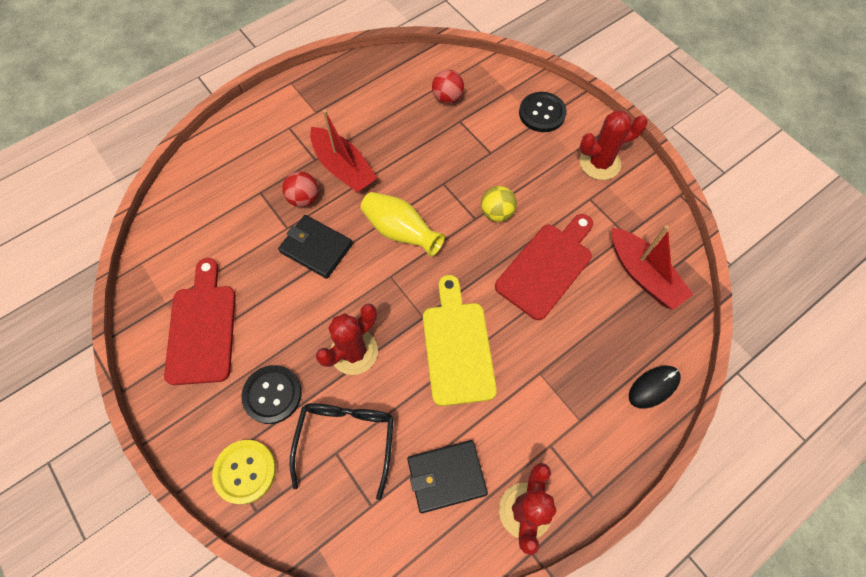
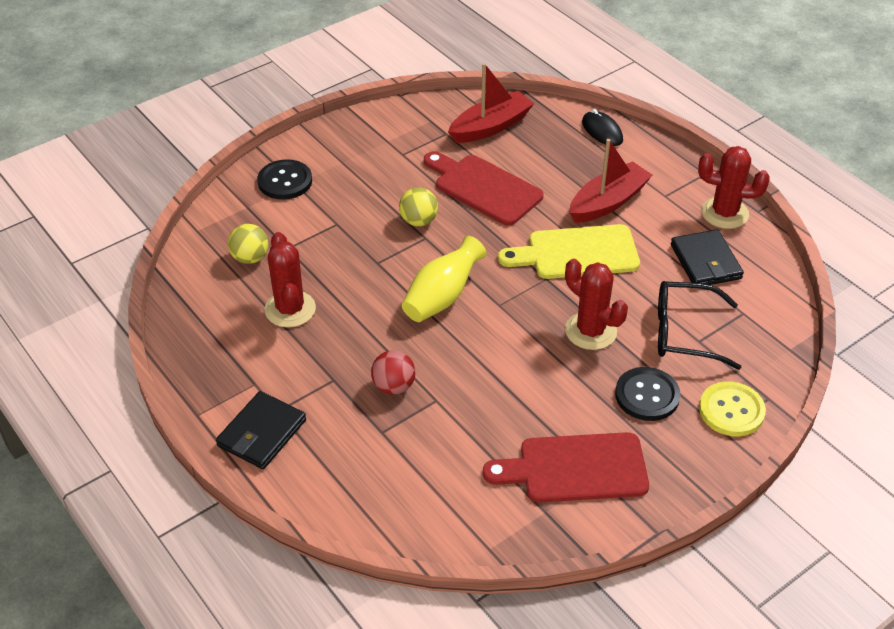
camera: 90 degrees left, 20 degrees down
black wallet [278,215,353,279] -> black wallet moved to [216,391,306,469]
red boat [310,110,377,193] -> red boat moved to [569,139,652,223]
red ball [432,70,464,104] -> yellow ball [228,224,269,264]
red cactus [580,110,648,180] -> red cactus moved to [265,232,316,328]

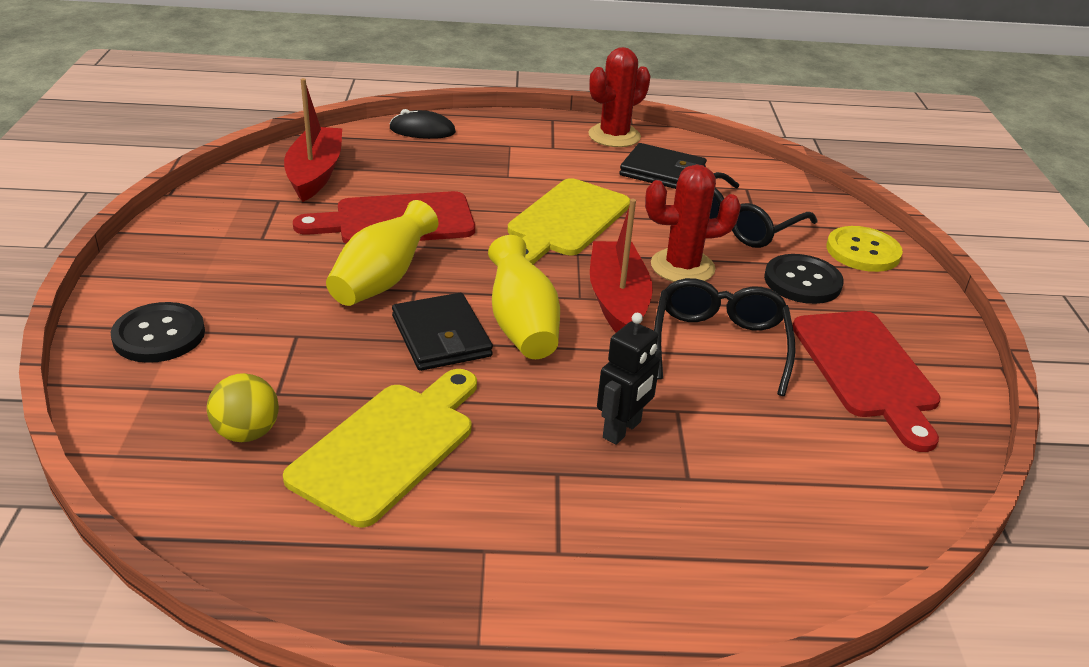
camera: 55 degrees left, 10 degrees down
black wallet [216,391,306,469] -> black wallet moved to [392,293,493,371]
red cactus [265,232,316,328] -> yellow cutting board [283,369,477,527]
red ball [371,350,415,395] -> black robot [597,313,661,445]
yellow ball [399,187,438,226] -> yellow vase [326,200,439,306]
red cutting board [483,432,649,503] -> red cutting board turned 45 degrees counterclockwise [793,311,941,452]
red boat [569,139,652,223] -> red boat moved to [590,199,653,333]
none -> black glasses [654,278,795,396]

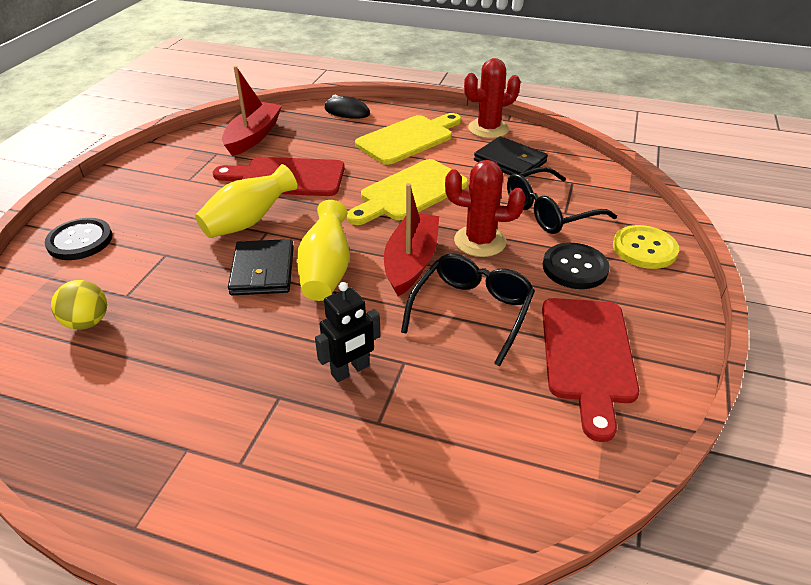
camera: 20 degrees right, 5 degrees up
yellow cutting board [283,369,477,527] -> yellow cutting board moved to [355,113,461,165]

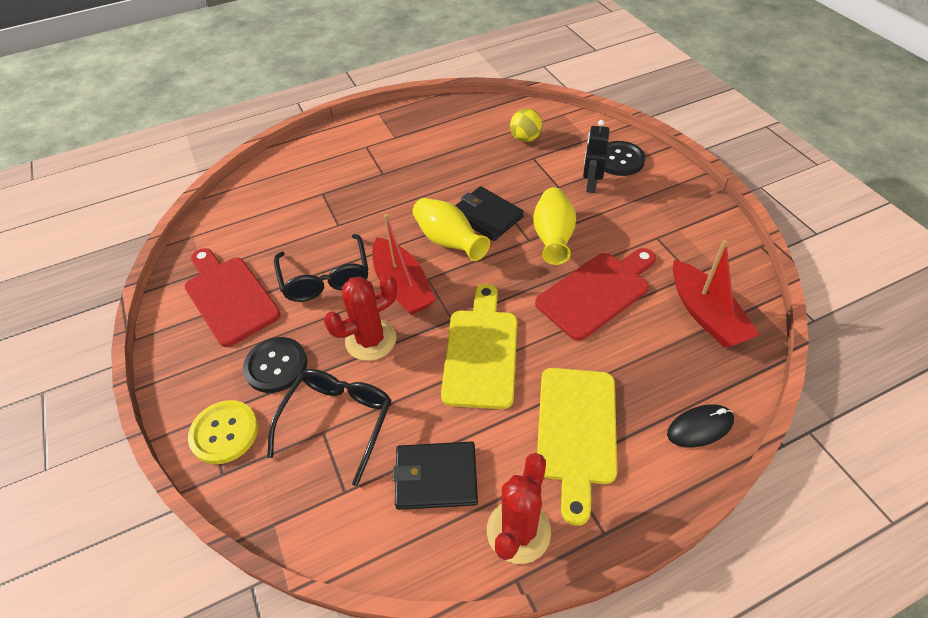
camera: 140 degrees right, 10 degrees up
black robot [315,282,381,382] -> black robot moved to [583,120,609,193]

